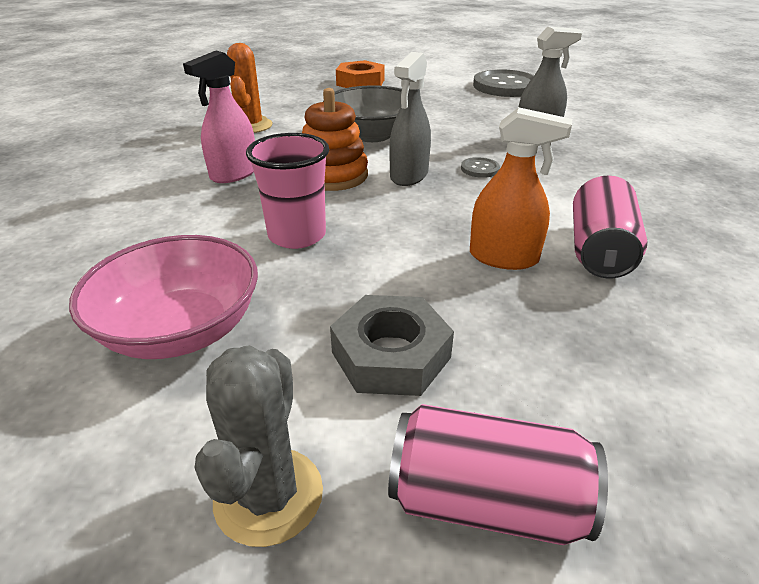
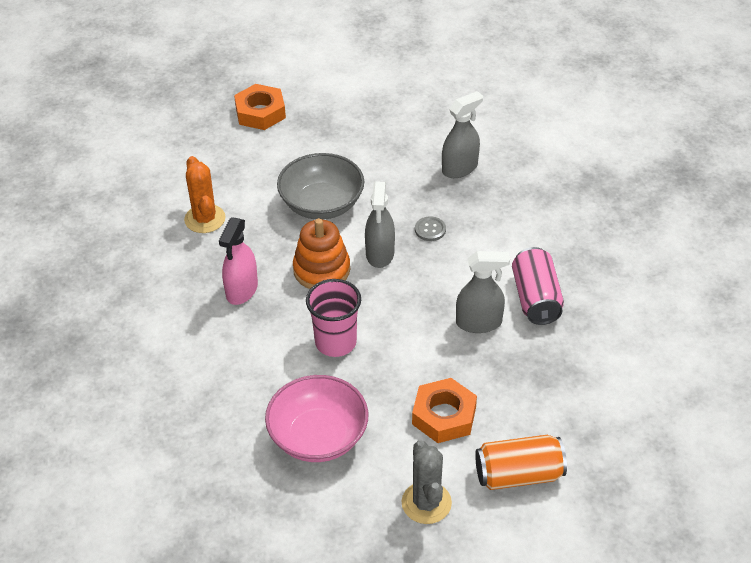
camera: 20 degrees left, 10 degrees up
grey nut [330,295,454,396] -> orange nut [412,378,477,443]
pink can [388,404,608,545] -> orange can [475,435,567,490]
orange spray bottle [470,107,572,270] -> grey spray bottle [456,251,510,333]
grey button [473,69,534,97] -> none

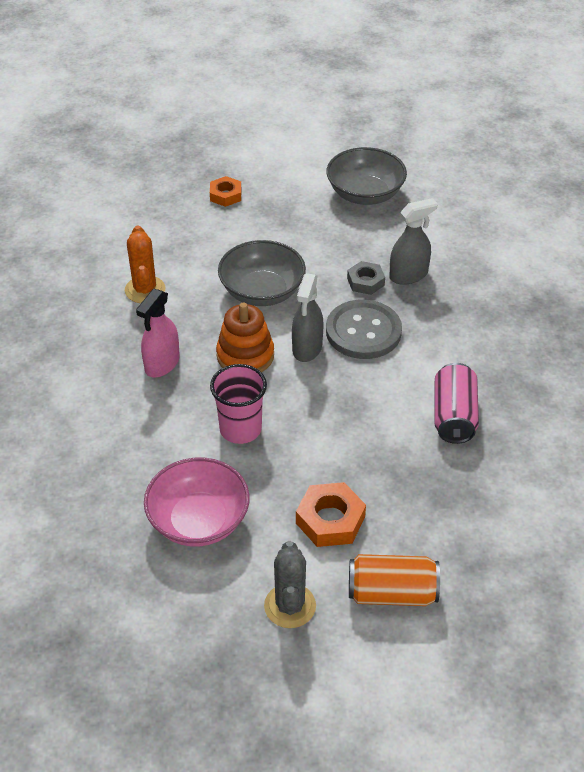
camera: 10 degrees right, 0 degrees up
orange nut [234,84,286,130] -> orange nut [210,176,241,207], size x0.67
grey button [415,216,446,241] -> grey button [326,300,402,359], size x2.38
grey spray bottle [456,251,510,333] -> none
none -> grey bowl [327,147,407,205]
none -> grey nut [347,261,385,295]

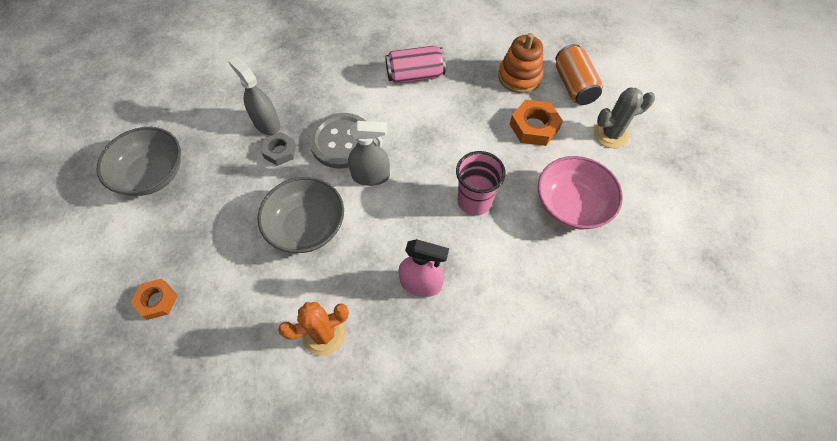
camera: 105 degrees left, 15 degrees up
orange stacking toy [216,302,274,372] -> orange stacking toy moved to [498,33,544,93]

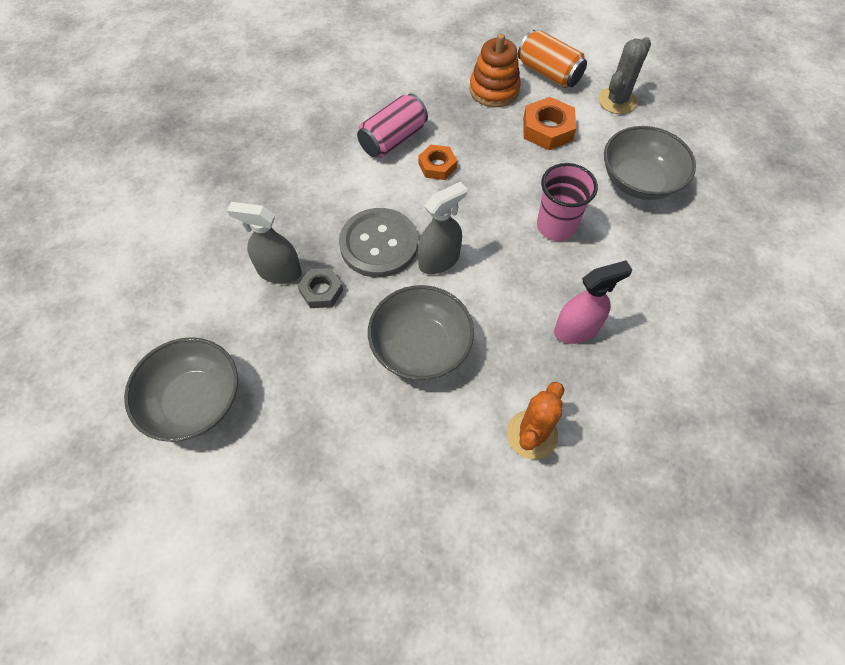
camera: 35 degrees left, 0 degrees up
orange nut [131,279,178,320] -> orange nut moved to [418,145,457,180]
pink bowl [538,156,623,230] -> grey bowl [604,126,696,200]

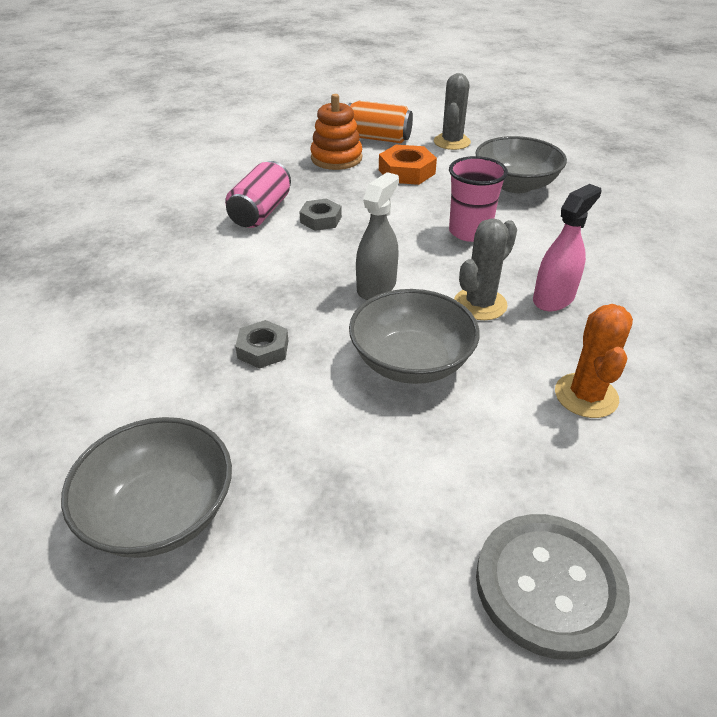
camera: 25 degrees left, 20 degrees down
grey spray bottle [227,202,302,284] -> none
grey button [339,208,418,277] -> grey button moved to [476,514,630,660]
orange nut [418,145,457,180] -> grey nut [299,198,342,231]
none -> grey cactus [454,218,517,320]

